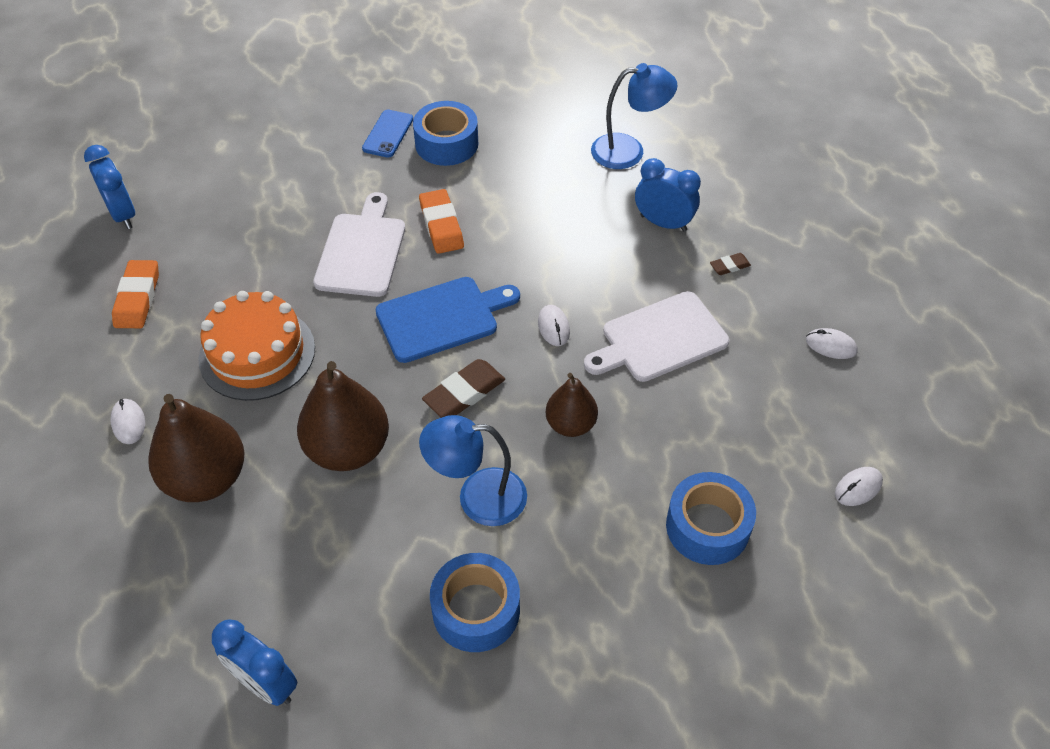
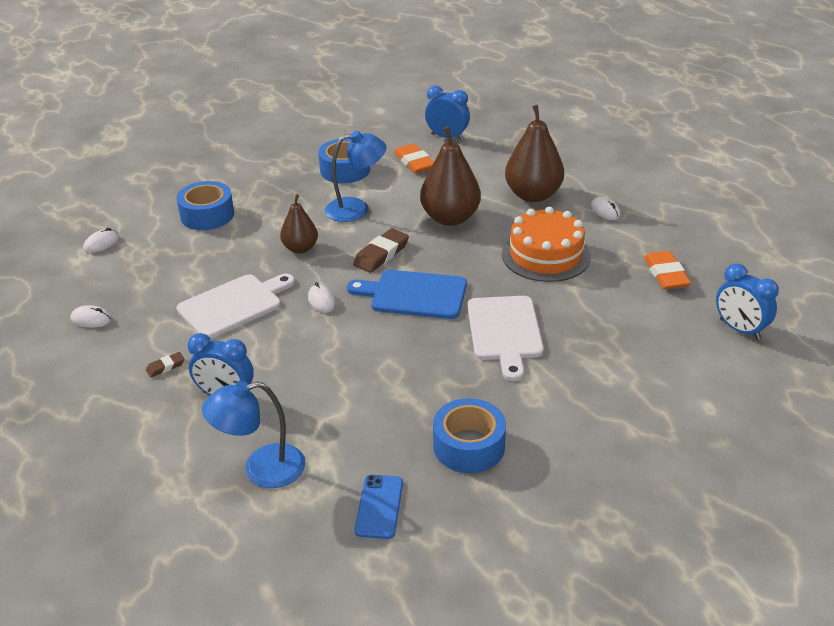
camera: 170 degrees right, 15 degrees down
blue phone [362,109,413,158] -> blue phone moved to [355,475,403,539]
blue cutting board [375,277,520,363] -> blue cutting board turned 45 degrees clockwise [347,270,467,319]
orange eraser [419,189,464,254] -> orange eraser moved to [394,144,434,173]

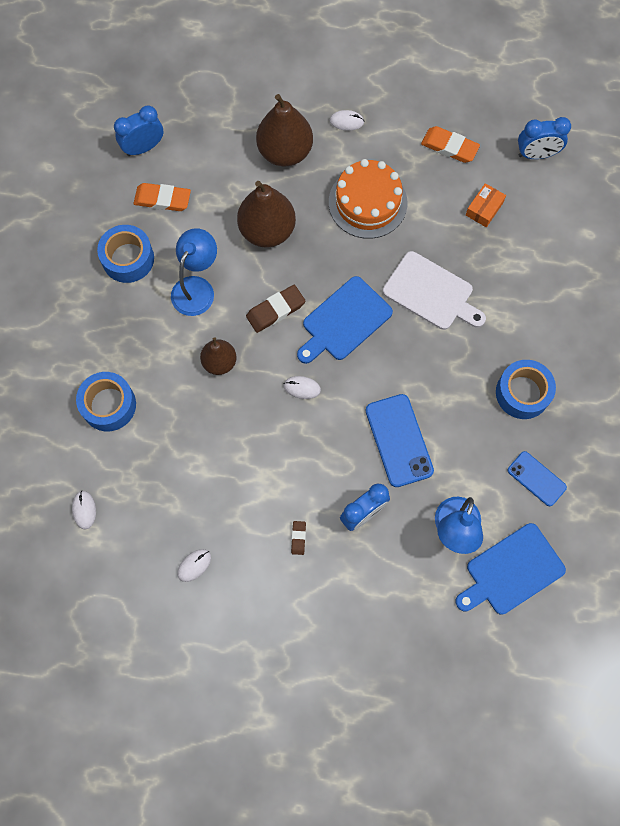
camera: 55 degrees left, 35 degrees up
white cutting board [176,274,295,339] -> none
brown eraser [353,228,409,273] -> brown eraser turned 75 degrees clockwise [246,285,305,333]
none -> blue phone [365,394,434,487]
none -> blue cutting board [456,523,566,615]
none -> orange box [466,183,506,227]

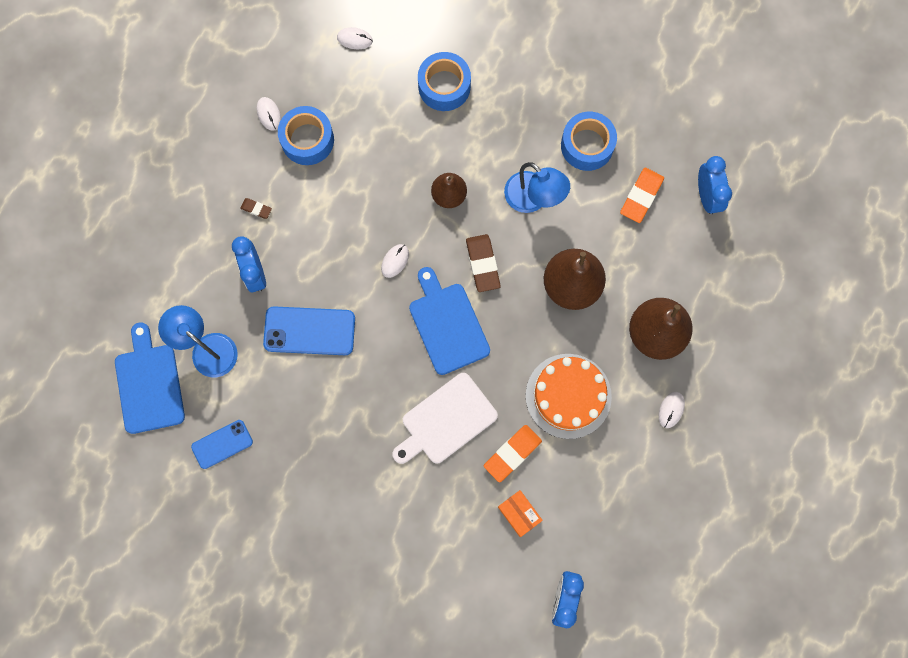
camera: 110 degrees right, 5 degrees up
orange eraser [421,126,480,163] -> orange eraser moved to [484,425,542,482]
blue tape [496,360,556,419] -> blue tape moved to [278,106,334,165]

